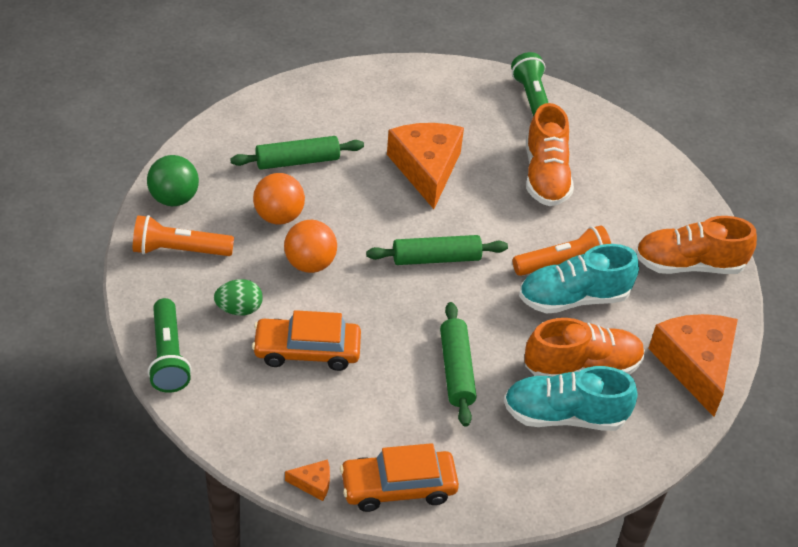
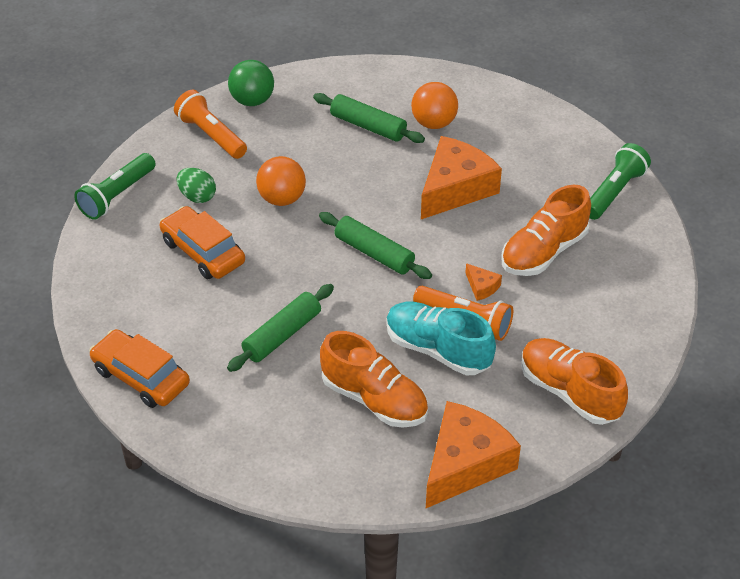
camera: 50 degrees right, 0 degrees up
orange ball [253,173,305,225] -> orange ball moved to [411,82,458,129]
orange cheese [285,459,330,501] -> orange cheese moved to [466,263,502,301]
turquoise shoe [504,366,638,431] -> none

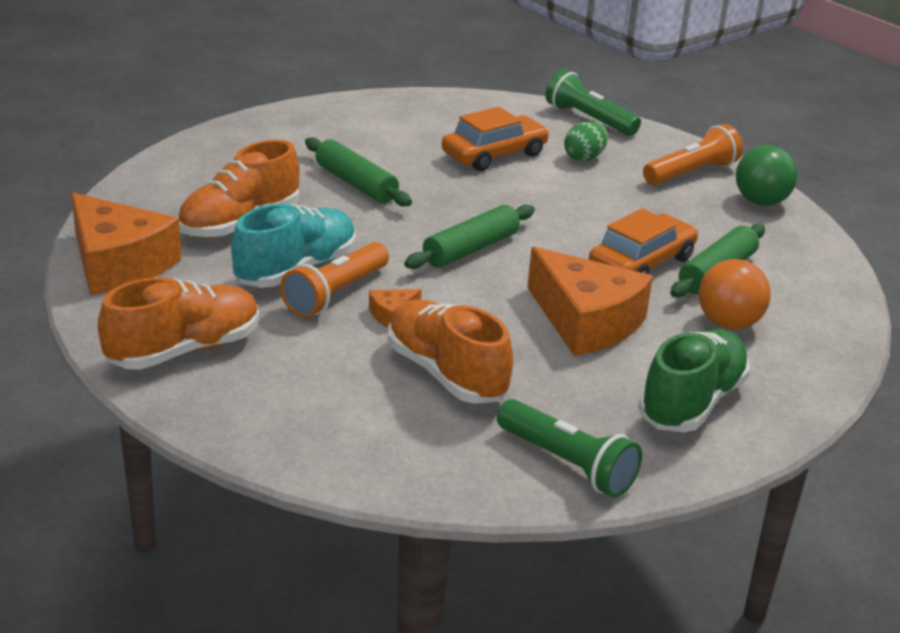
camera: 95 degrees right, 15 degrees down
orange car [89,329,190,408] -> orange car moved to [589,208,698,274]
orange ball [256,156,306,206] -> none
none -> green shoe [638,329,750,432]

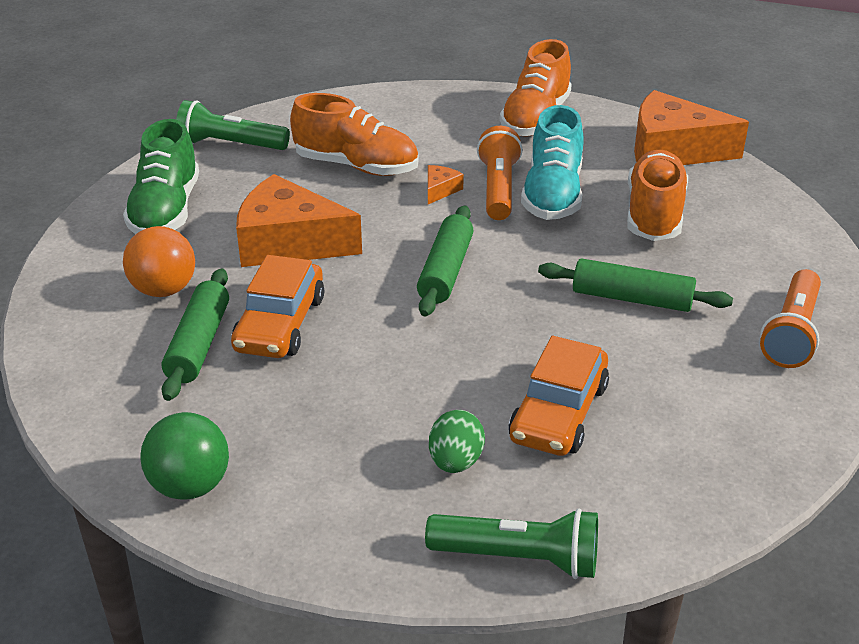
camera: 150 degrees right, 5 degrees up
orange flashlight [643,124,743,185] -> orange flashlight moved to [760,269,821,368]

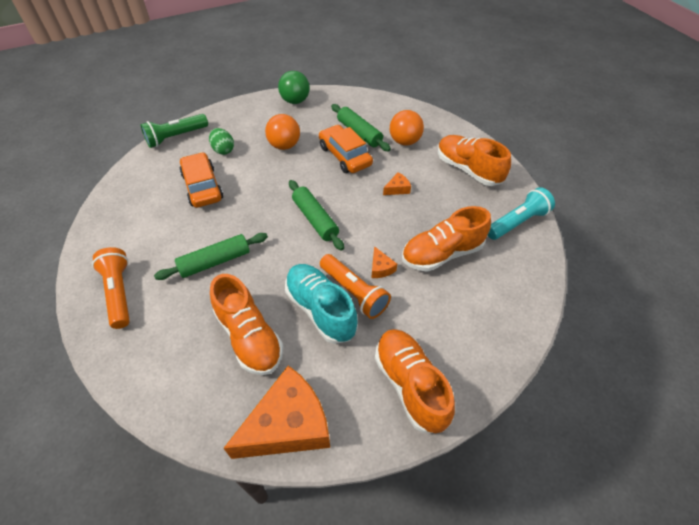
camera: 135 degrees right, 15 degrees up
green shoe [123,119,199,234] -> orange shoe [438,135,511,186]
green flashlight [176,100,290,150] -> turquoise flashlight [488,187,555,240]
orange cheese [236,174,362,267] -> orange cheese [383,172,411,195], size x0.41
none -> orange ball [265,114,300,150]

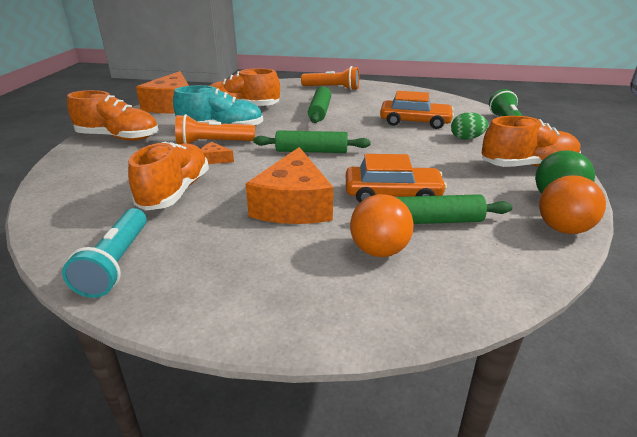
camera: 125 degrees right, 20 degrees down
orange ball [265,114,300,150] -> orange ball moved to [539,175,606,234]
orange cheese [383,172,411,195] -> orange cheese [246,147,333,224], size x2.43
orange shoe [438,135,511,186] -> orange shoe moved to [482,116,581,167]

